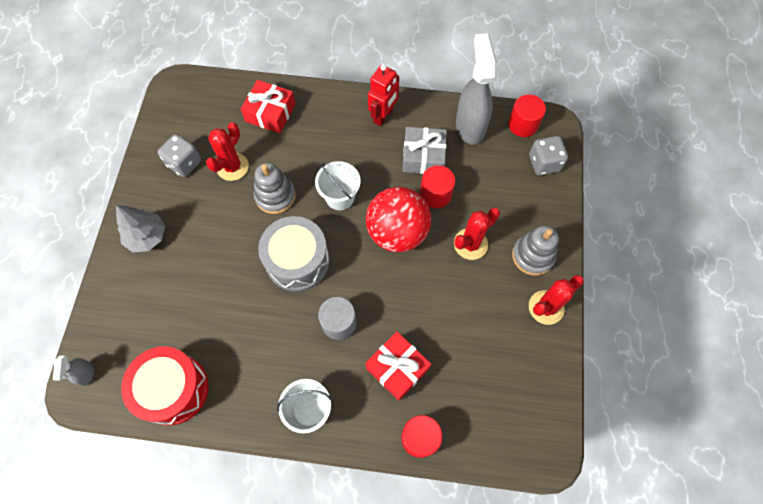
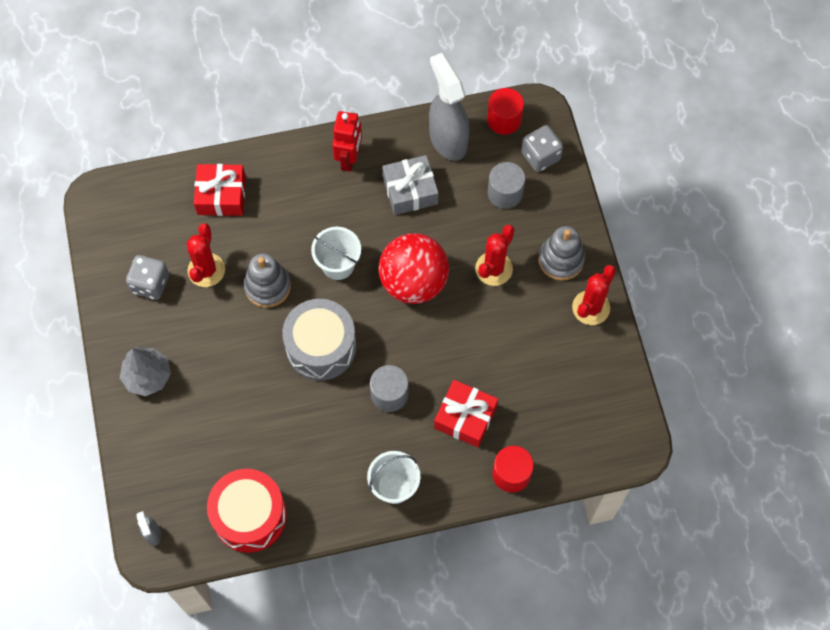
camera: 20 degrees left, 0 degrees up
red cylinder [420,165,455,208] -> none
none -> grey cylinder [488,162,525,209]

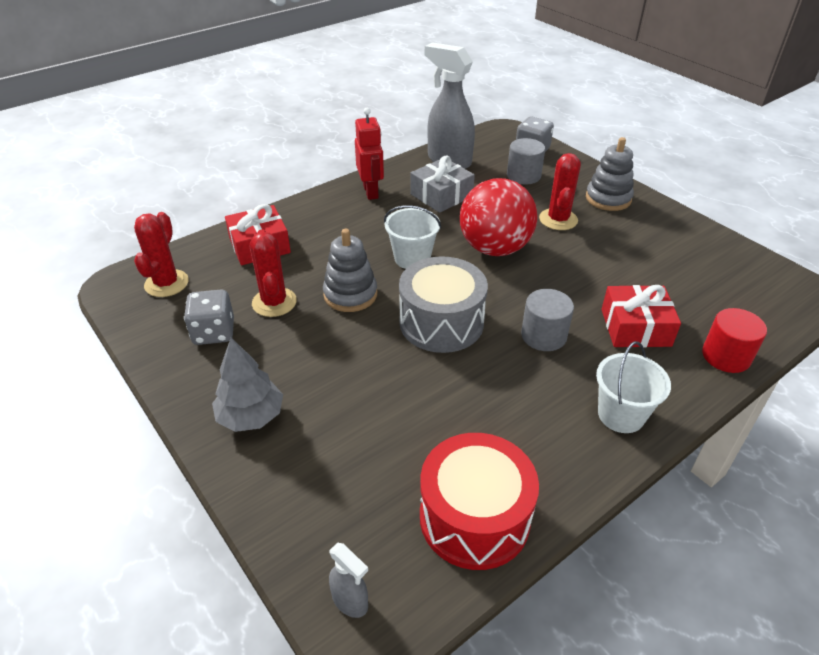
camera: 25 degrees left, 25 degrees down
red cylinder [487,88,524,135] -> none
red cactus [572,265,616,325] -> red cactus moved to [134,212,189,297]

